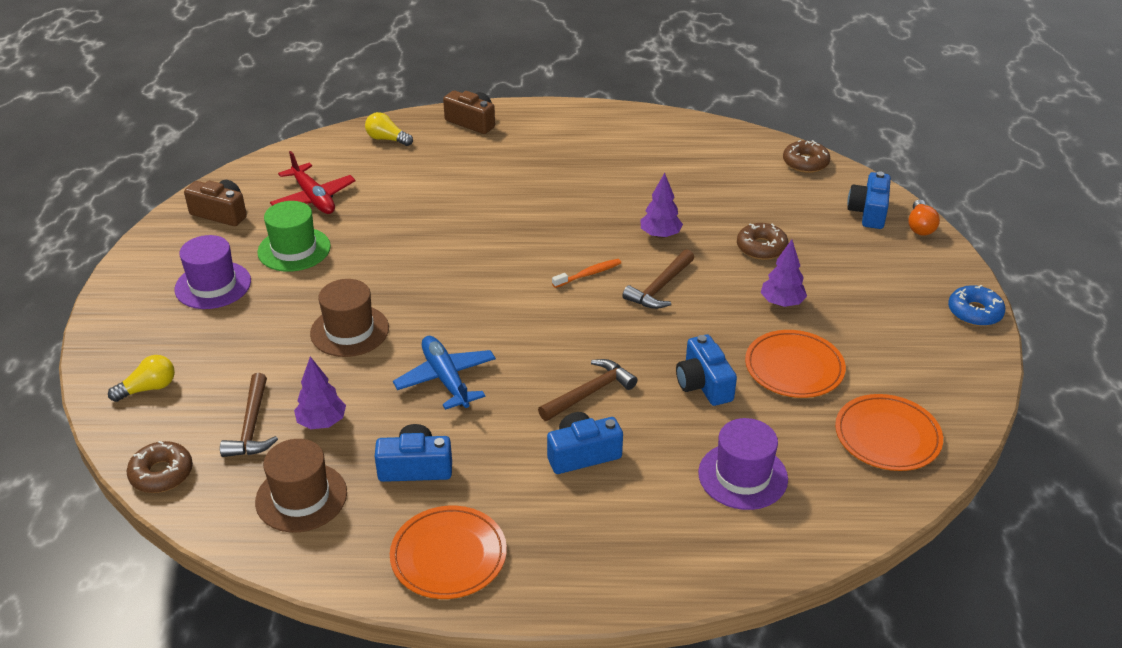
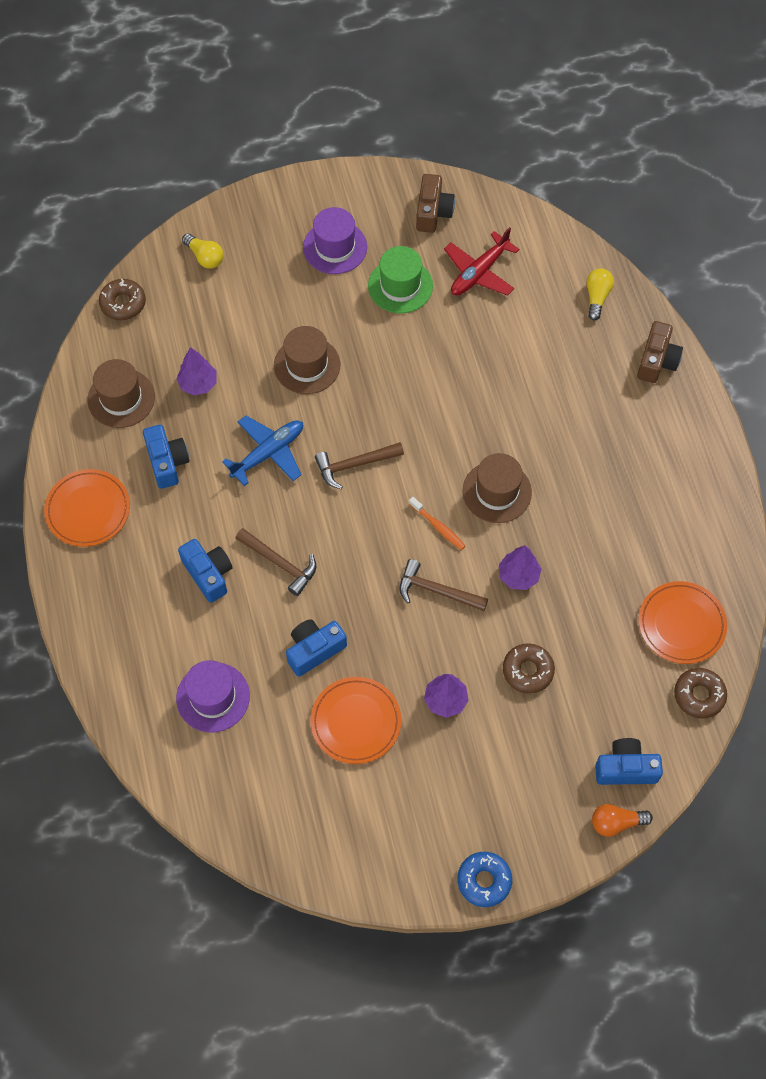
camera: 75 degrees right, 25 degrees up
brown hammer [220,373,278,457] -> brown hammer moved to [315,442,404,489]
orange plate [835,394,943,471] -> orange plate moved to [639,581,727,664]
none -> brown hat [463,453,532,523]

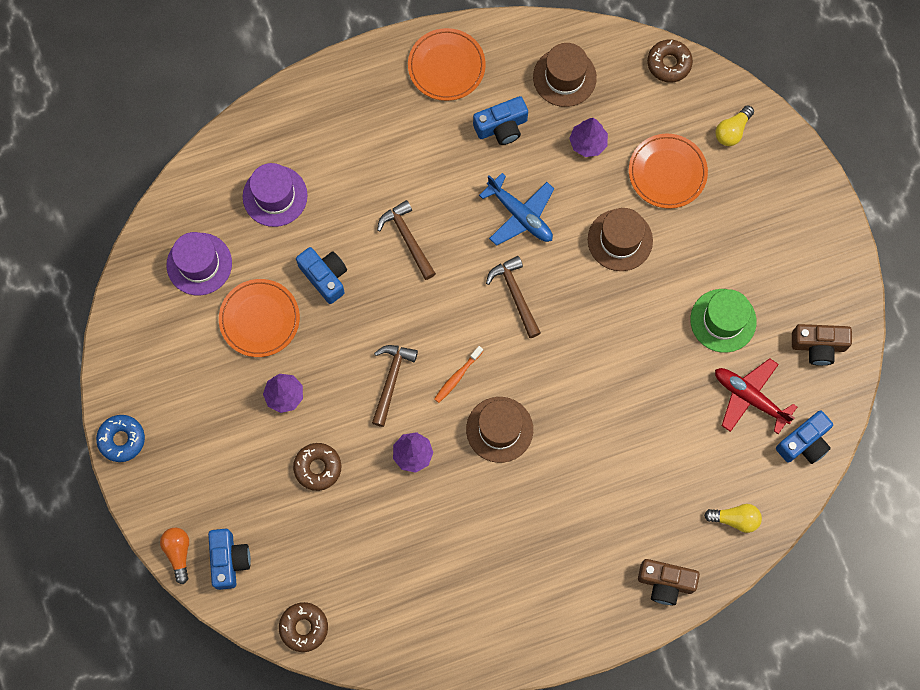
camera: 85 degrees right, 10 degrees up
blue camera [178,539,233,603] -> blue camera moved to [776,410,833,464]
brown hammer [235,528,316,596] -> brown hammer turned 120 degrees clockwise [377,200,436,280]
purple hat [303,207,367,274] -> purple hat moved to [166,232,232,295]
orange plate [639,581,727,664] -> orange plate moved to [629,134,708,209]

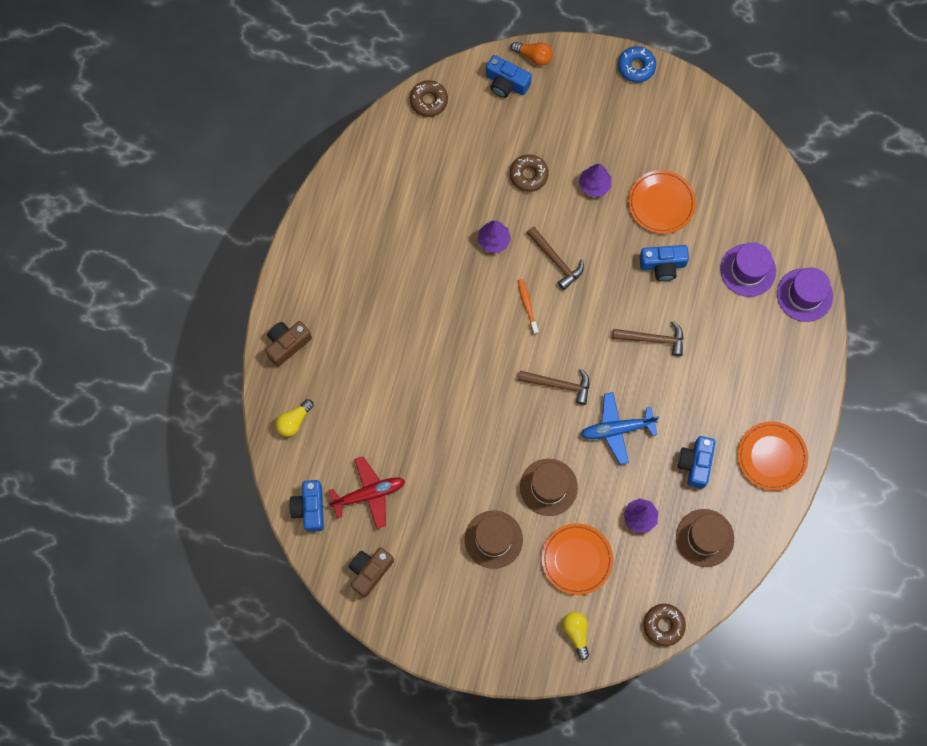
camera: 125 degrees right, 0 degrees up
purple hat [166,232,232,295] -> purple hat moved to [777,268,833,322]
brown hat [466,397,533,463] -> brown hat moved to [465,510,523,569]
green hat [690,289,757,353] -> none

